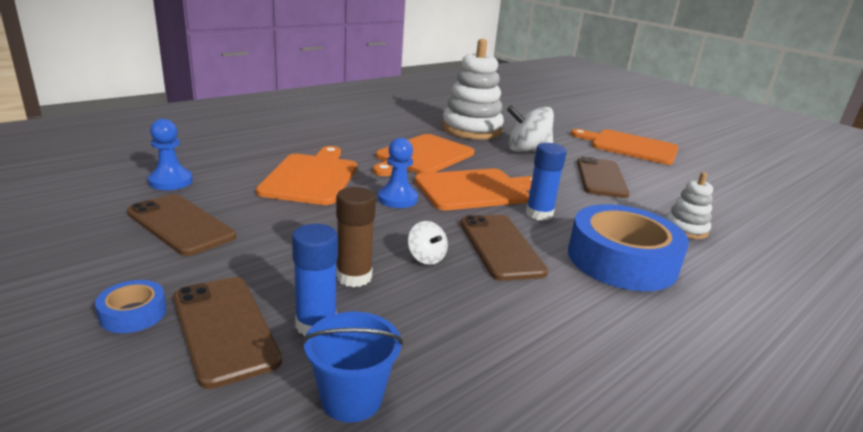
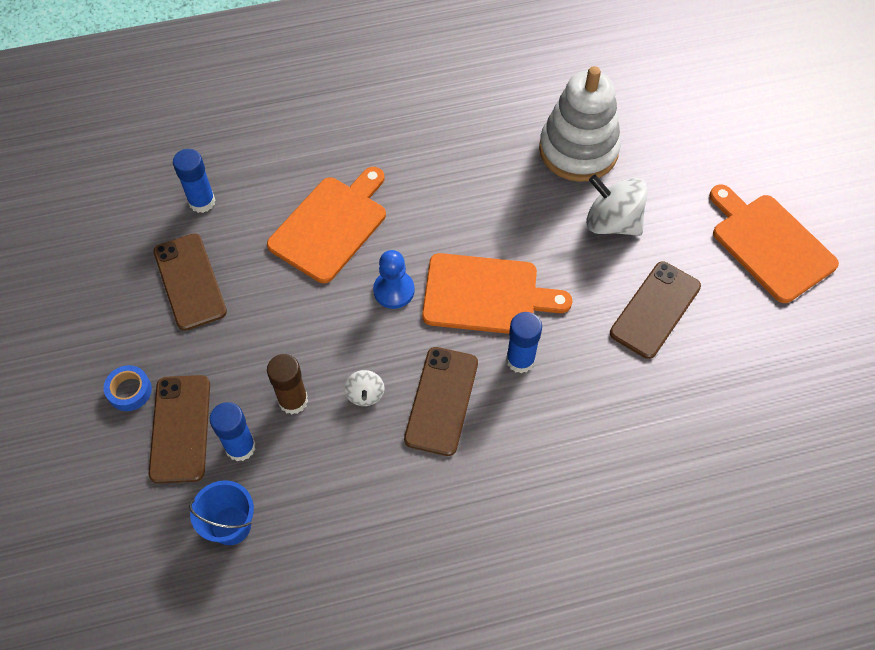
camera: 30 degrees right, 35 degrees up
blue pawn [148,119,193,190] -> blue glue stick [173,149,215,213]
orange cutting board [373,134,474,176] -> none
blue tape [568,204,689,291] -> none
white stacking toy [666,172,713,239] -> none

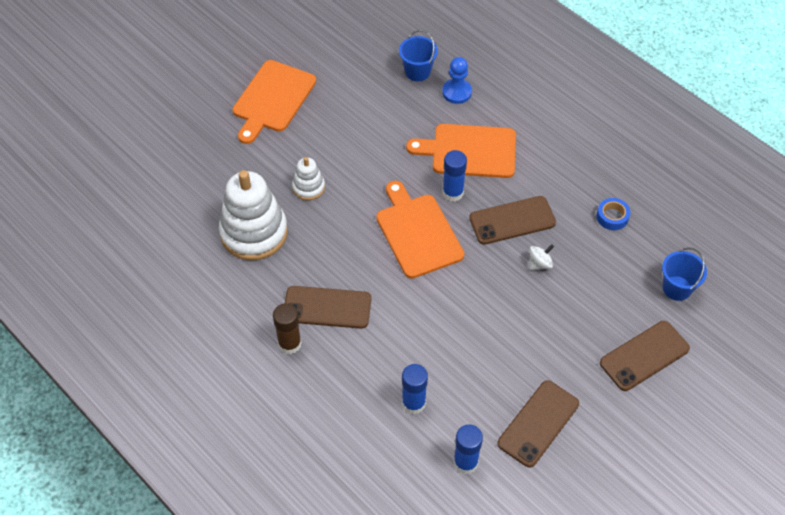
camera: 120 degrees left, 5 degrees down
blue tape [104,365,152,411] -> blue tape moved to [596,198,631,230]
blue glue stick [210,402,256,461] -> blue glue stick moved to [402,364,428,414]
orange cutting board [267,167,386,283] -> orange cutting board moved to [406,124,516,178]
brown glue stick [267,354,308,414] -> brown glue stick moved to [273,303,302,354]
blue pawn [373,250,415,309] -> blue pawn moved to [442,57,472,104]
white spinning top [586,175,648,236] -> white stacking toy [292,157,325,200]
brown phone [610,261,701,359] -> brown phone moved to [285,286,371,329]
none -> blue bucket [399,30,438,81]

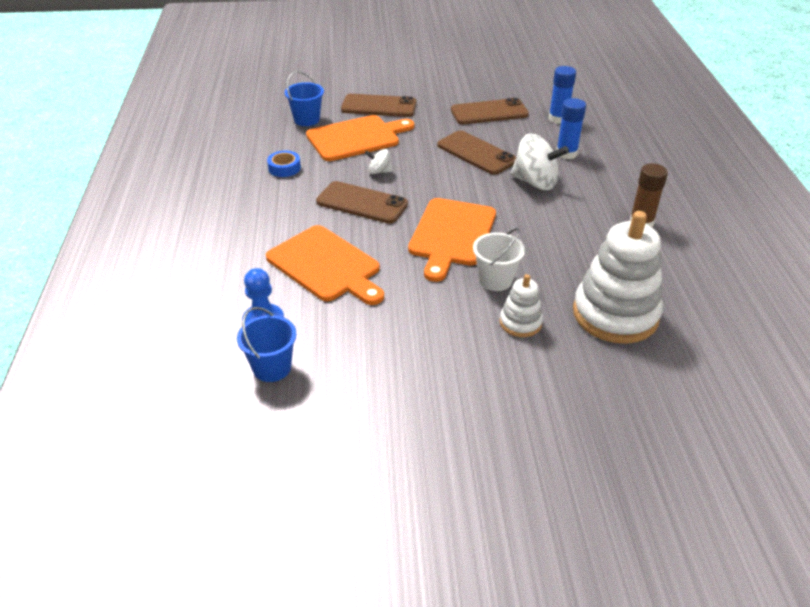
camera: 140 degrees left, 15 degrees down
orange cutting board [233,60,316,144] -> orange cutting board moved to [306,115,414,161]
brown phone [285,286,371,329] -> brown phone moved to [437,130,516,175]
blue glue stick [443,150,467,201] -> none
none -> white bucket [473,228,525,291]
none -> white spinning top [510,133,569,190]

